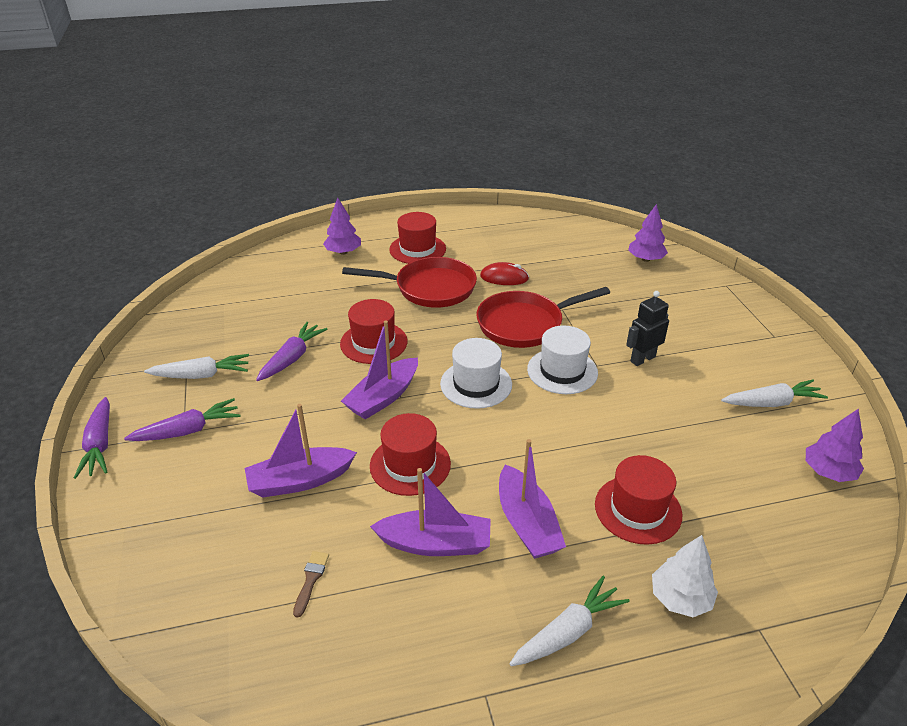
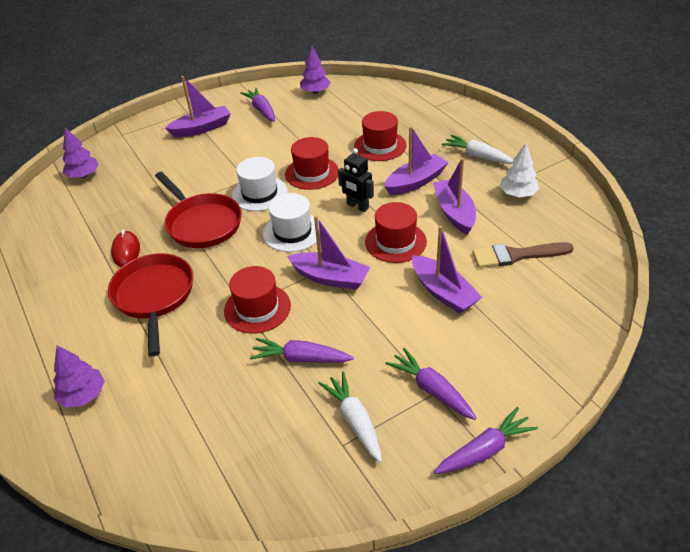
camera: 105 degrees left, 5 degrees up
brown brush [293,551,329,618] -> brown brush [472,242,574,268], size x2.00
red hat [389,212,446,264] -> red hat moved to [285,137,339,190]
black robot [626,291,669,366] -> black robot moved to [338,148,374,212]
white tree [652,535,718,617] -> white tree moved to [500,143,539,197]
white carrot [721,380,828,407] -> purple carrot [240,88,275,122]
none -> purple boat [165,76,231,137]

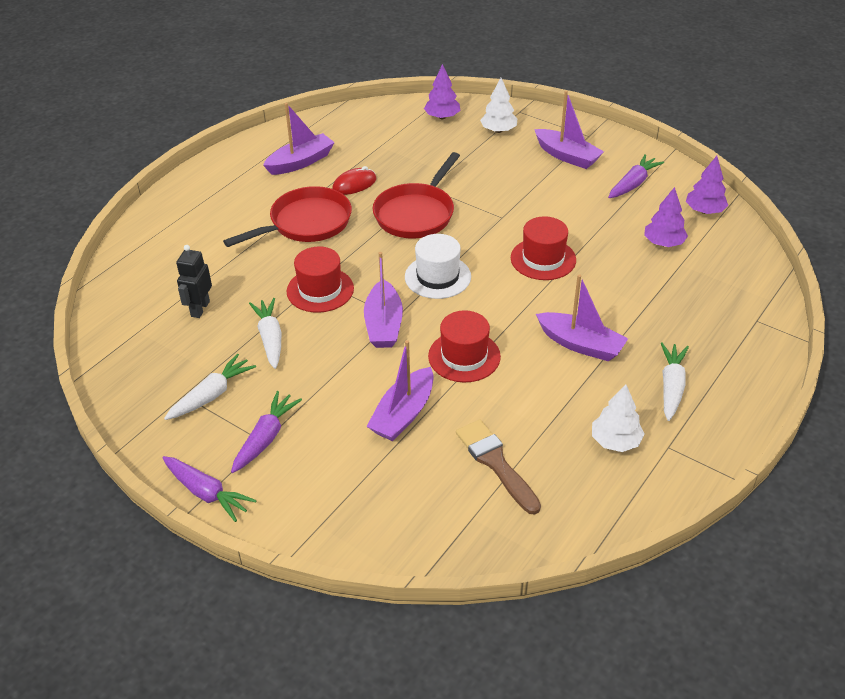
camera: 65 degrees right, 0 degrees up
purple tree [53,345,105,407] -> purple tree moved to [644,187,688,247]
white hat [232,157,288,211] -> none
purple carrot [250,338,354,363] -> white carrot [249,298,281,369]
black robot [338,148,374,212] -> black robot moved to [176,245,212,318]
red hat [354,111,407,161] -> none
purple boat [433,158,476,235] -> purple boat moved to [263,103,335,175]
none -> white tree [480,78,517,133]

